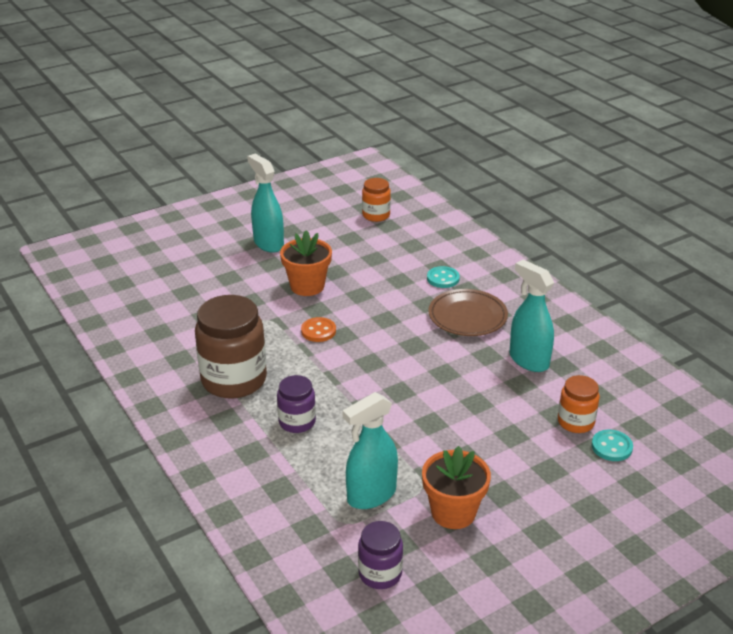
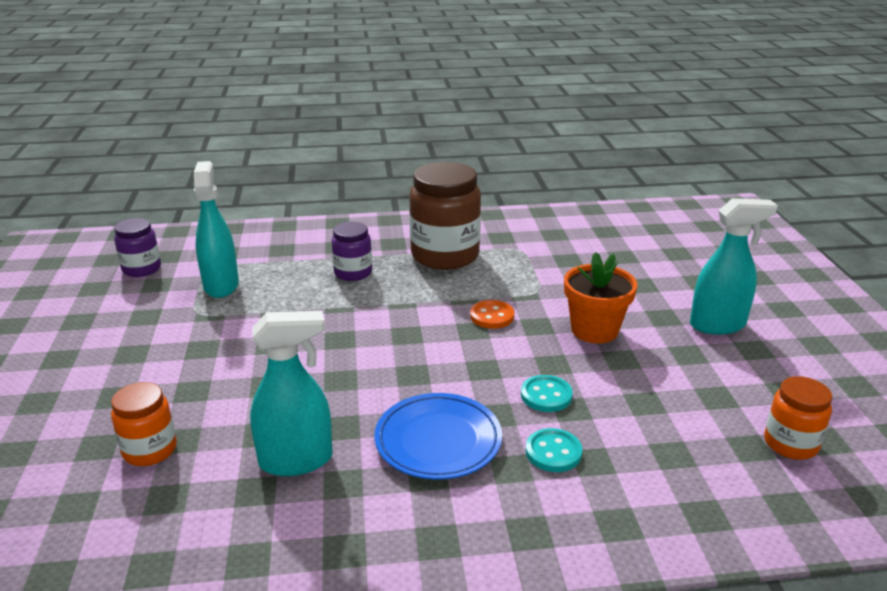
camera: 115 degrees right, 5 degrees down
orange flower pot [422,446,491,529] -> none
brown plate [428,289,508,336] -> blue plate [374,393,502,480]
turquoise button [591,430,633,461] -> turquoise button moved to [521,375,573,412]

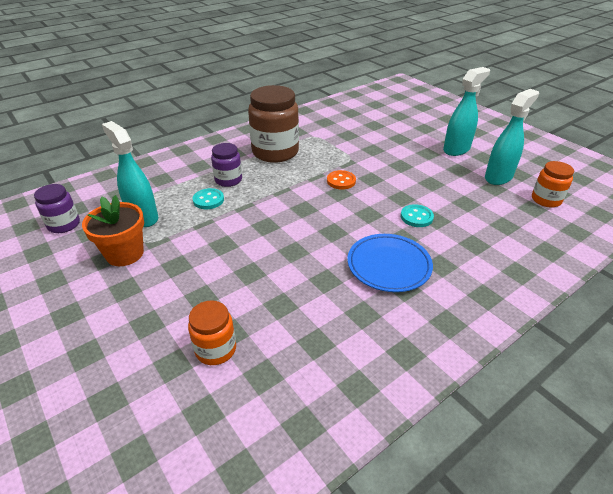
camera: 30 degrees left, 10 degrees up
turquoise spray bottle [250,311,333,476] -> turquoise spray bottle moved to [485,89,539,185]
turquoise button [525,428,582,472] -> turquoise button moved to [193,188,224,209]
orange flower pot [564,252,637,344] -> orange flower pot moved to [82,195,144,266]

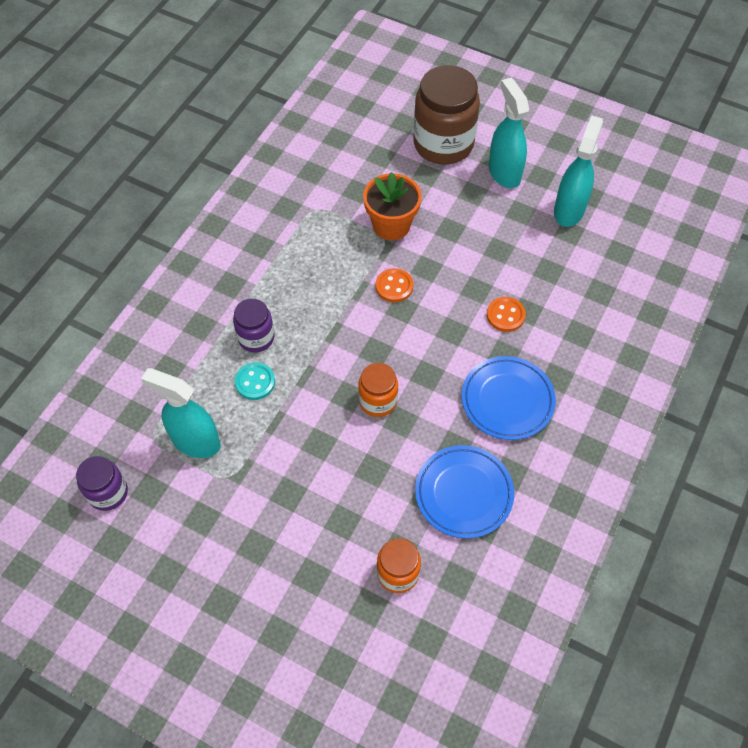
camera: 25 degrees left, 20 degrees up
orange flower pot [82,195,144,266] -> orange flower pot moved to [363,172,422,240]
brown jar [248,85,299,163] -> brown jar moved to [413,65,480,164]
turquoise button [401,204,434,227] -> orange button [487,297,526,332]
turquoise spray bottle [443,67,490,156] -> turquoise spray bottle turned 45 degrees counterclockwise [489,77,529,188]
orange jar [532,161,574,208] -> orange jar moved to [358,363,398,417]
none -> blue plate [415,445,514,539]

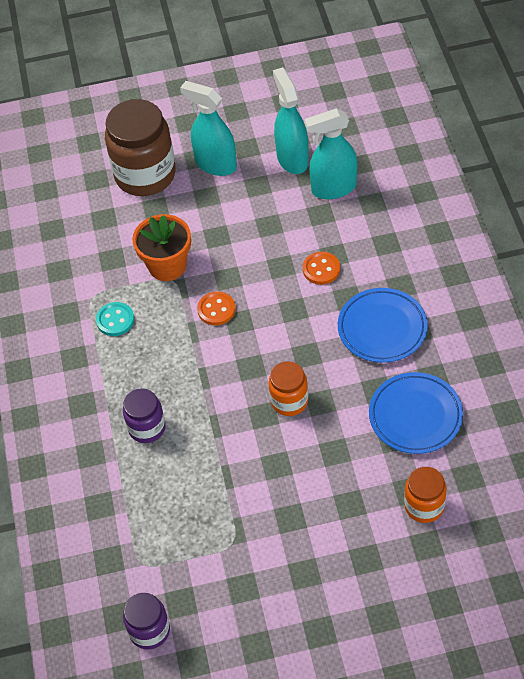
camera: 35 degrees left, 5 degrees down
turquoise spray bottle [141,368,220,458] -> turquoise spray bottle moved to [305,108,357,199]
turquoise button [235,362,275,400] -> turquoise button moved to [96,302,134,336]

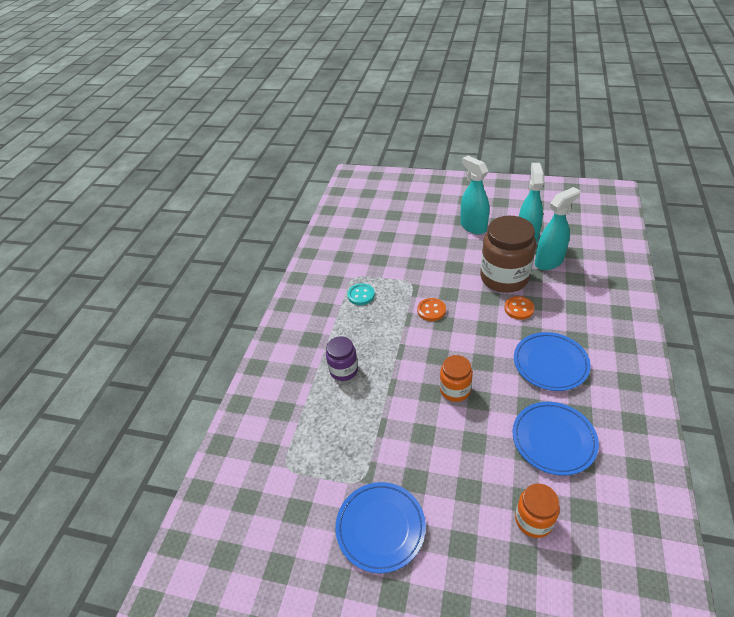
camera: 25 degrees right, 10 degrees down
brown jar [105,99,176,196] -> brown jar moved to [480,216,536,293]
purple jar [123,593,170,649] -> none
orange flower pot [132,214,191,281] -> none
turquoise spray bottle [305,108,357,199] -> turquoise spray bottle turned 135 degrees clockwise [535,187,580,270]
none -> blue plate [336,482,426,573]

